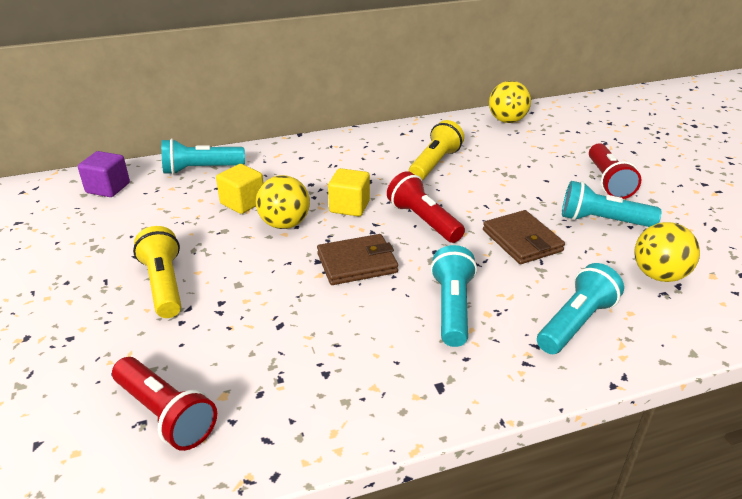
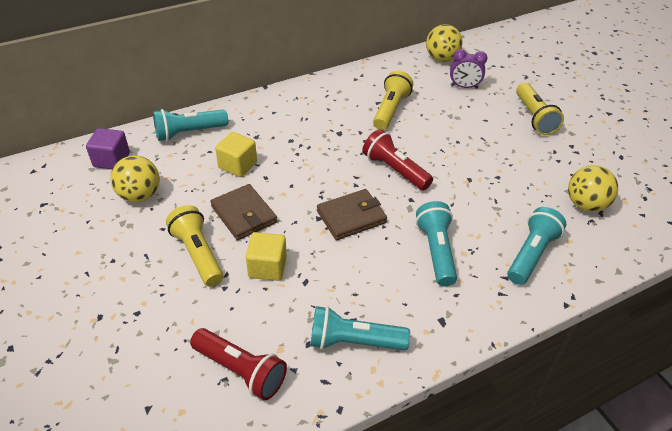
camera: 10 degrees left, 10 degrees up
yellow ball [256,175,310,229] -> yellow ball moved to [111,155,160,202]
yellow cube [328,168,370,217] -> yellow cube moved to [246,232,287,281]
brown wallet [483,210,565,264] -> brown wallet moved to [210,184,277,240]
turquoise flashlight [562,181,661,227] -> turquoise flashlight moved to [310,306,410,350]
red flashlight [589,143,641,199] -> yellow flashlight [516,83,564,135]
none -> purple clock [450,49,488,89]

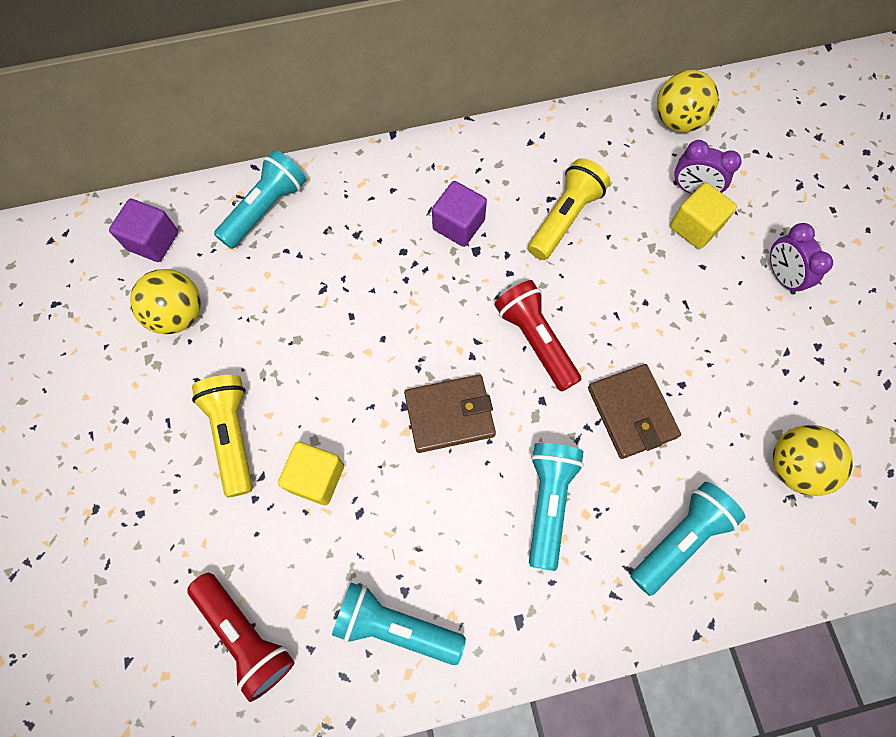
camera: 15 degrees right, 25 degrees up
turquoise flashlight [153,109,228,141] -> turquoise flashlight turned 135 degrees clockwise [214,150,306,249]
brown wallet [210,184,277,240] -> brown wallet moved to [588,364,681,459]
yellow cube [215,132,257,177] -> yellow cube moved to [670,182,737,249]
yellow flashlight [516,83,564,135] -> purple clock [770,223,833,294]
none -> purple cube [432,181,487,247]

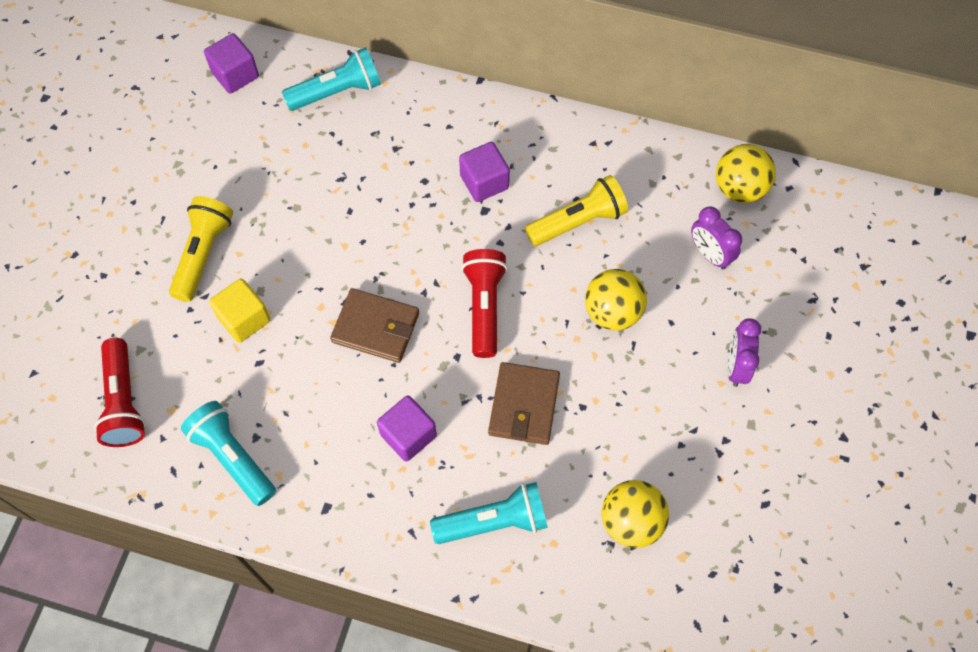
camera: 30 degrees right, 5 degrees down
yellow ball [130,269,201,334] -> yellow ball moved to [585,269,647,331]
turquoise flashlight [529,443,584,571] -> purple cube [377,395,437,462]
yellow cube [670,182,737,249] -> none

